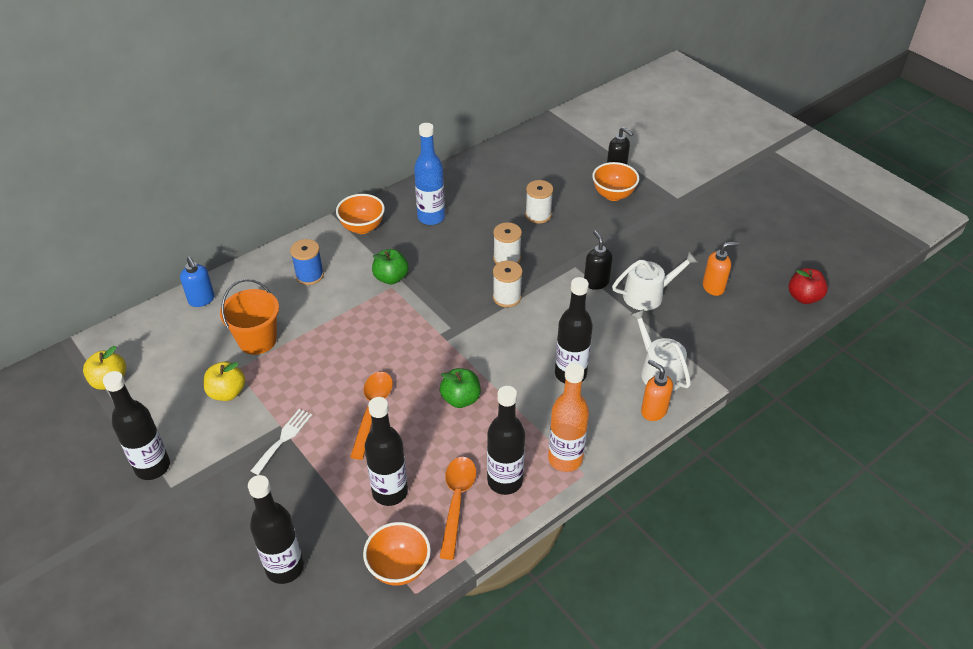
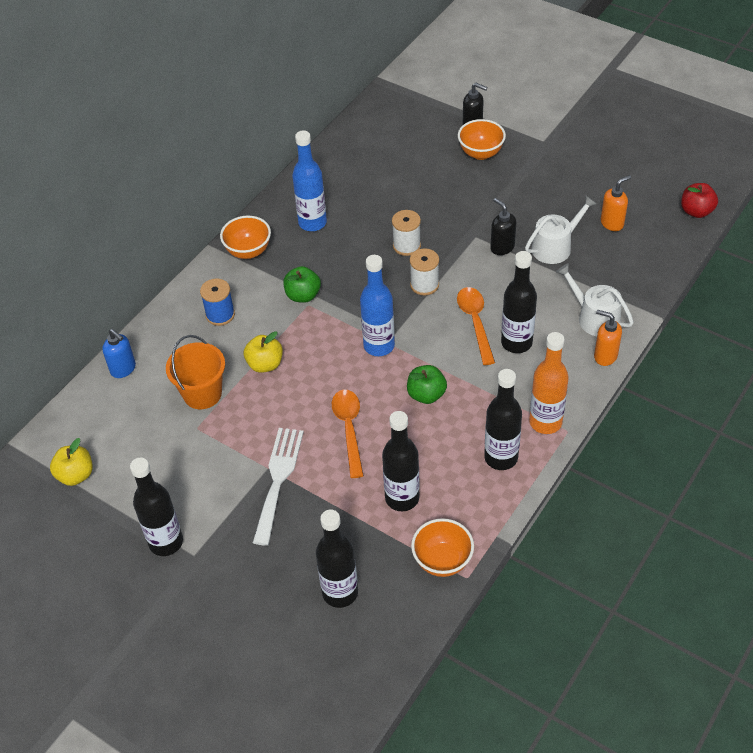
camera: 15 degrees left, 5 degrees up
yellow apple [204,362,245,401] -> yellow apple moved to [244,331,283,373]
white fork [251,409,312,475] -> white fork [253,428,304,546], size x1.63
orange spoon [439,457,476,560] -> orange spoon moved to [457,287,495,365]
white spool [525,180,553,224] -> none
none -> blue bottle [360,255,395,356]

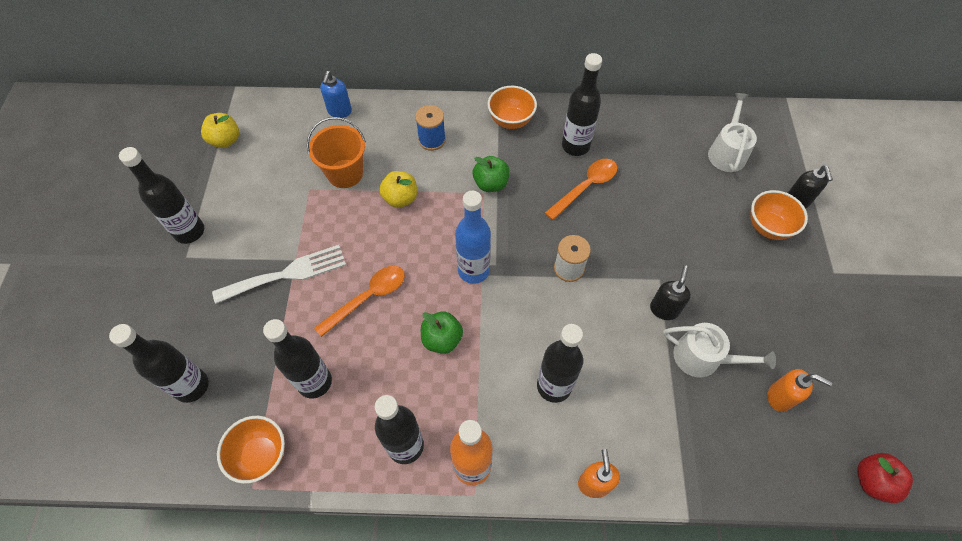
camera: 55 degrees right, 10 degrees up
blue bottle [292,130,327,231] -> black bottle [562,53,602,156]
white spool [392,210,421,256] -> none
orange spoon [457,287,495,365] -> orange spoon moved to [545,159,617,220]
white watering can [556,263,634,336] -> white watering can moved to [708,93,757,172]

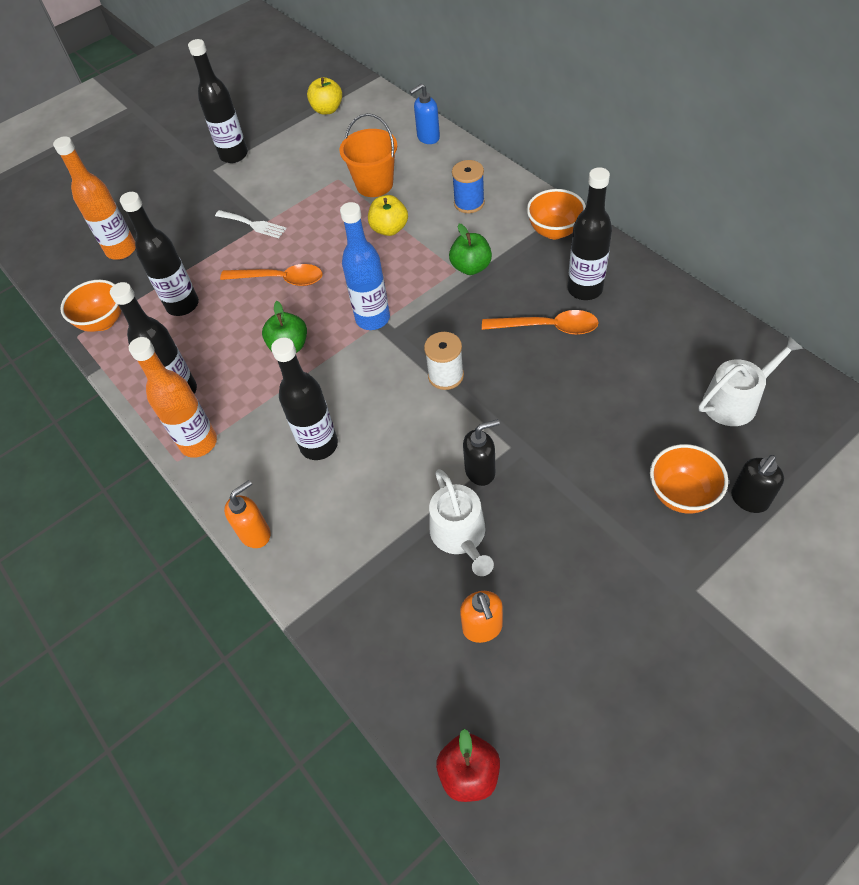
camera: 55 degrees right, 5 degrees down
black bottle [109,324,209,403] -> orange bottle [53,136,136,260]
white fork [212,245,346,304] -> white fork [215,210,287,238], size x0.61

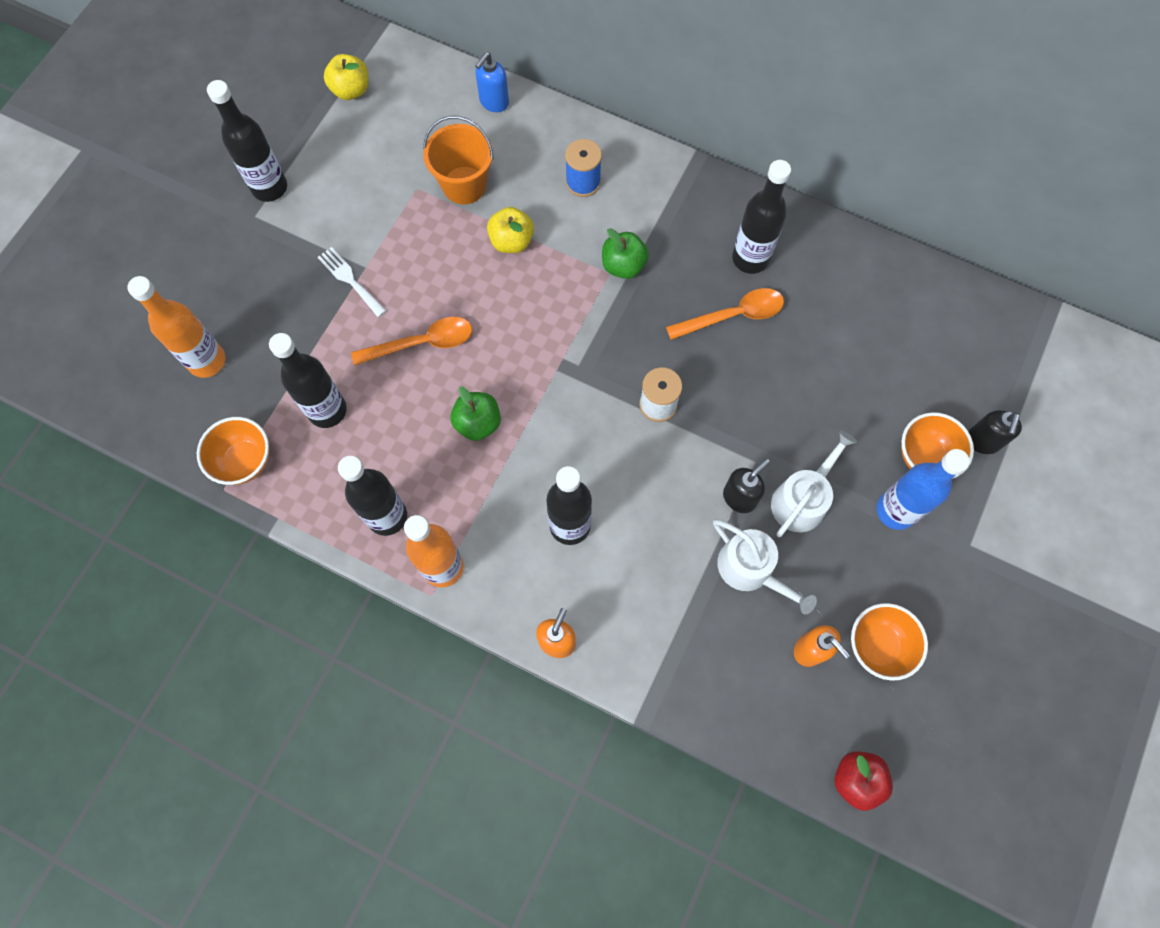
camera: 30 degrees left, 15 degrees up
white fork [215,210,287,238] -> white fork turned 135 degrees counterclockwise [318,247,387,317]
blue bottle [340,202,390,330] -> blue bottle moved to [876,449,970,530]
orange bowl [527,189,586,239] -> orange bowl moved to [851,603,928,681]
white watering can [699,335,804,426] -> white watering can moved to [771,430,857,537]

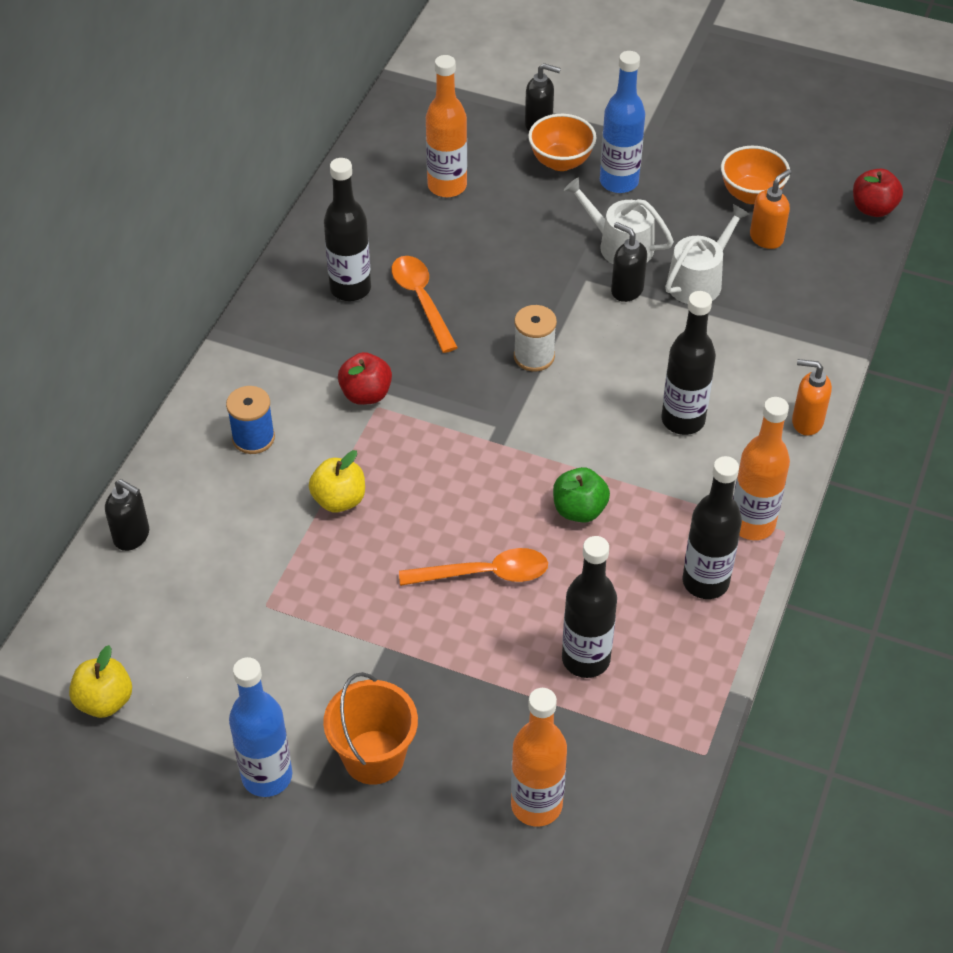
camera: 95 degrees left, 20 degrees down
orange bowl [197,417,269,485] -> none
black bottle [207,80,287,202] -> blue bottle [229,657,292,797]
white fork [318,247,387,317] -> none
orange spoon [351,317,472,365] -> orange spoon turned 105 degrees clockwise [399,548,548,586]
orange bucket [423,116,494,204] -> orange bucket moved to [323,672,418,785]
blue soap dispenser [475,52,509,112] -> black soap dispenser [105,479,149,551]
green apple [602,228,649,279] -> red apple [338,352,392,405]
none -> orange bottle [426,55,467,197]

